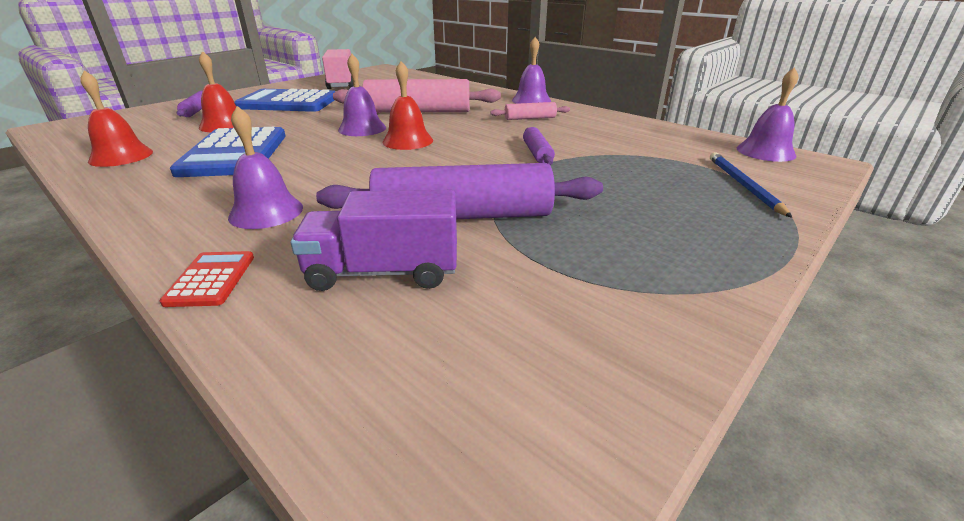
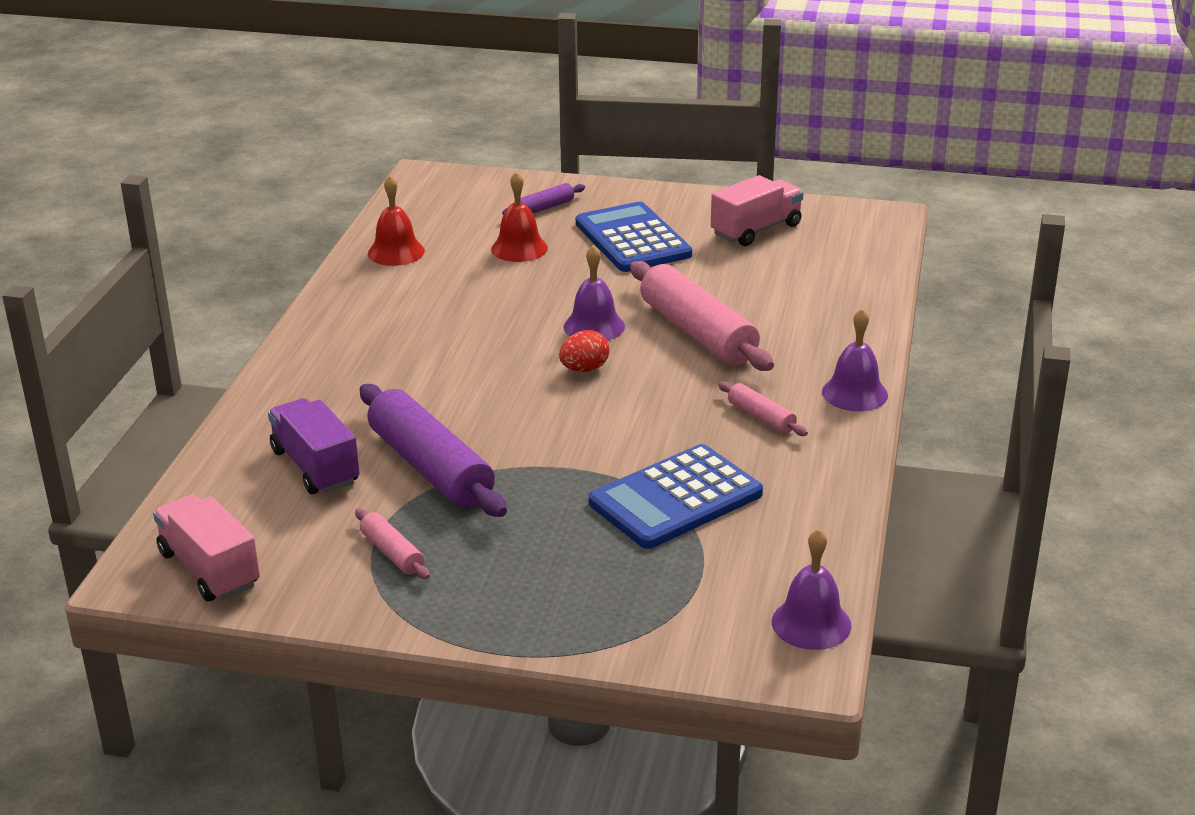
camera: 60 degrees right, 0 degrees up
red calculator [159,251,254,307] -> none
blue calculator [170,127,286,177] -> blue calculator moved to [589,444,763,549]
purple bell [228,106,303,229] -> none
red bell [382,61,433,150] -> red egg [559,330,610,372]
purple rolling pin [523,127,555,165] -> none
blue pencil [710,152,792,218] -> none
none -> pink truck [153,494,260,601]
none -> pink rolling pin [355,509,430,579]

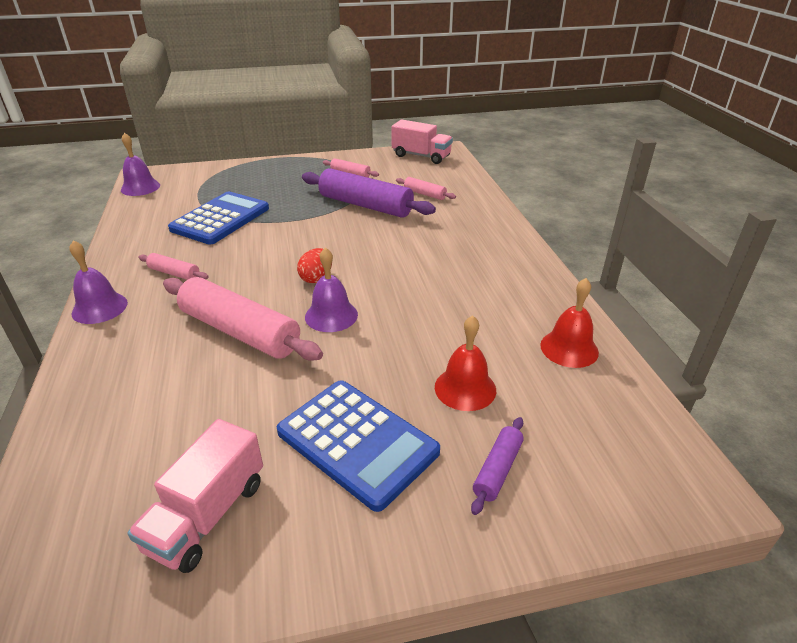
camera: 155 degrees right, 5 degrees up
purple truck [268,398,360,494] -> pink rolling pin [396,177,456,200]

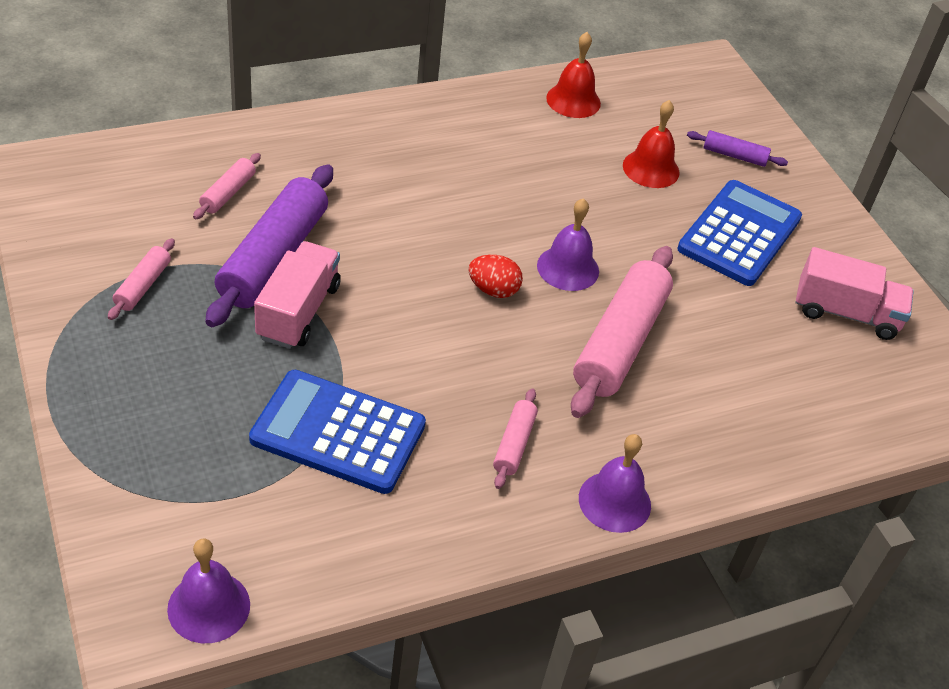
camera: 105 degrees left, 10 degrees up
pink truck [391,120,453,164] -> pink truck moved to [254,241,341,349]

